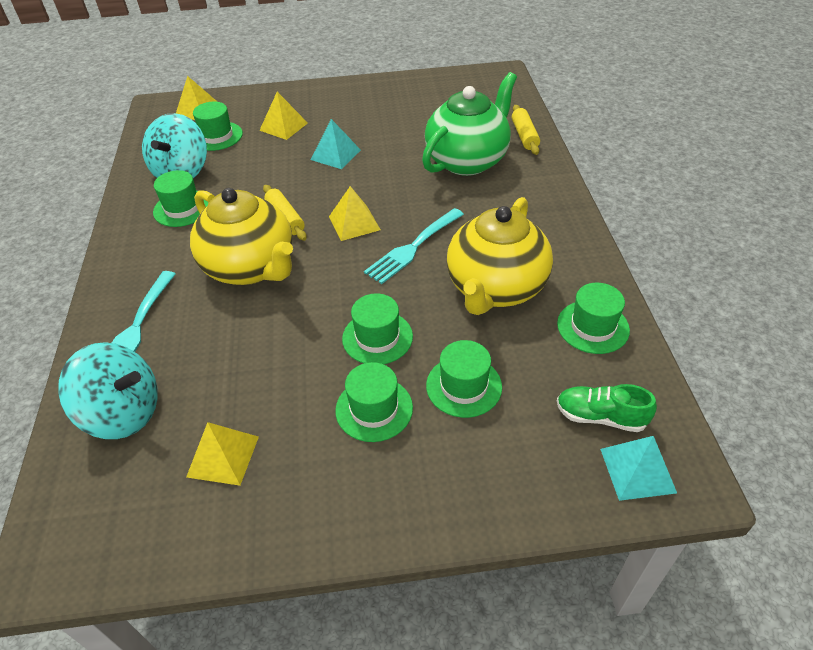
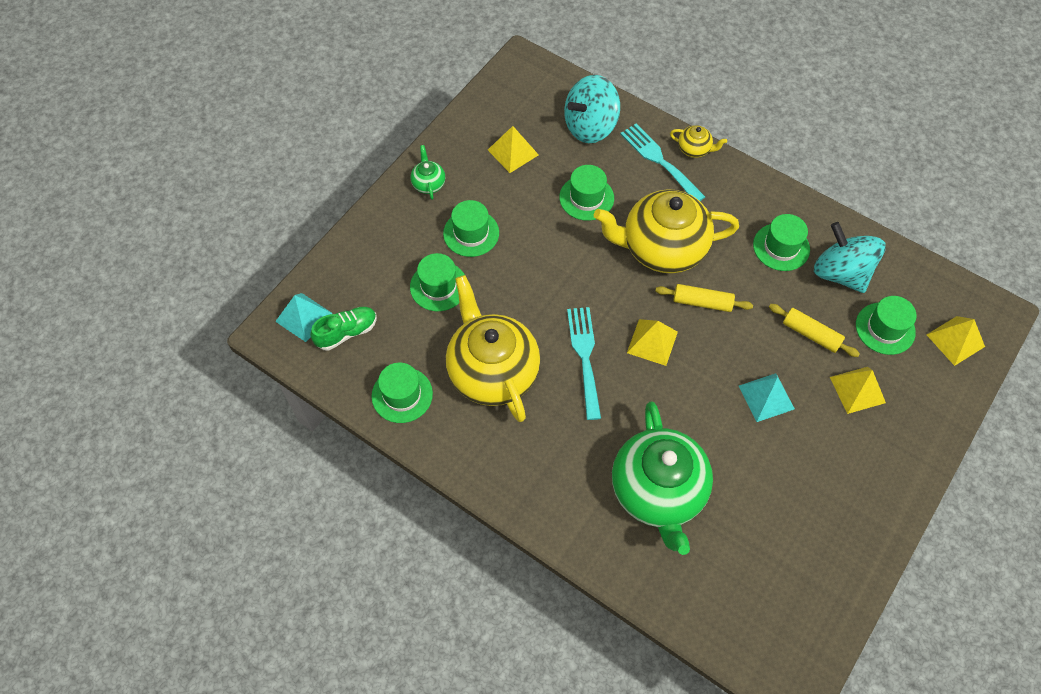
camera: 130 degrees right, 15 degrees up
green hat [342,293,413,364] -> green hat moved to [559,165,614,221]
yellow rolling pin [512,105,540,155] -> yellow rolling pin moved to [769,304,860,357]
none -> green teapot [410,145,445,200]
none -> yellow teapot [670,125,727,158]

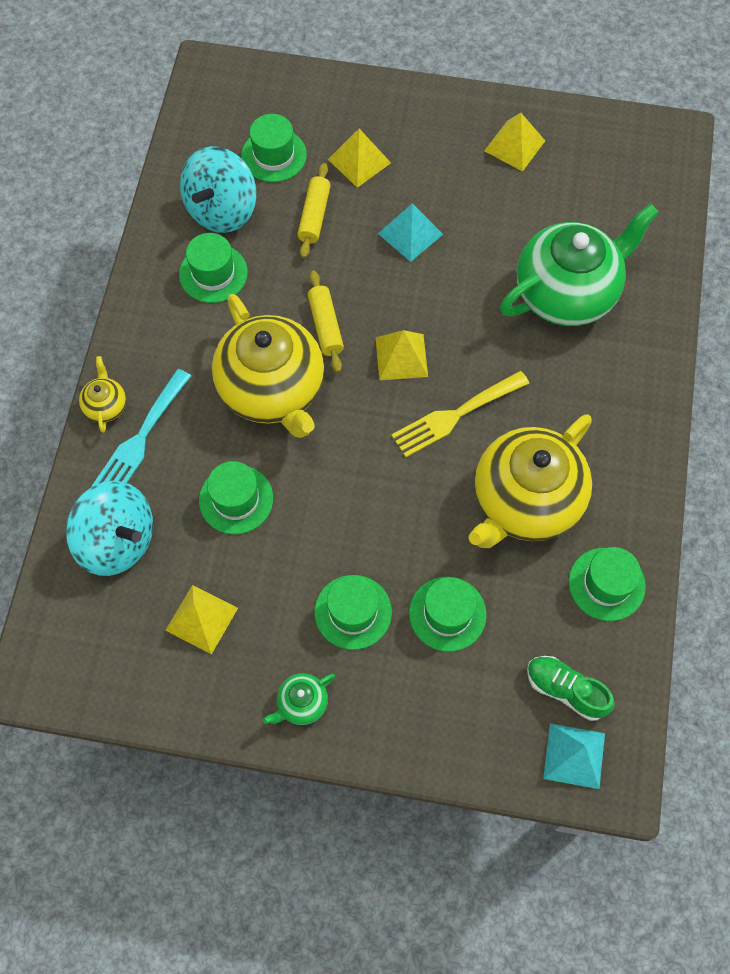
camera: 115 degrees left, 5 degrees up
turquoise fork [567,307,601,420] -> yellow fork [391,371,530,457]
yellow pyramid [927,316,985,366] -> yellow pyramid moved to [484,113,545,171]

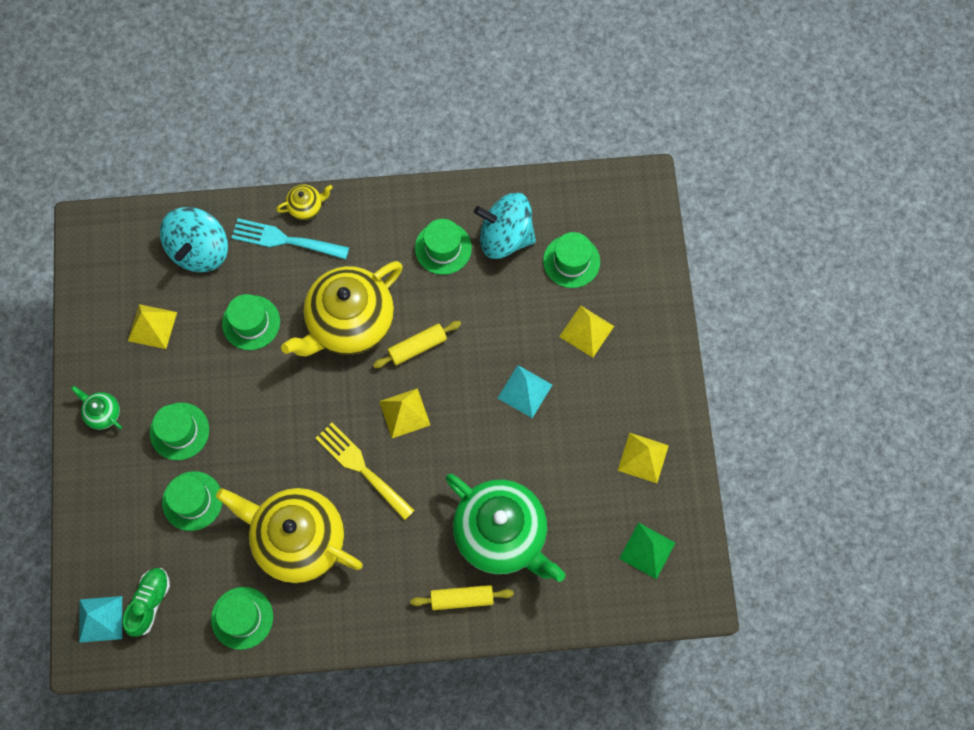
camera: 75 degrees right, 5 degrees up
yellow rolling pin [297,163,331,258] -> yellow rolling pin moved to [410,585,514,610]
none -> green pyramid [619,522,675,579]

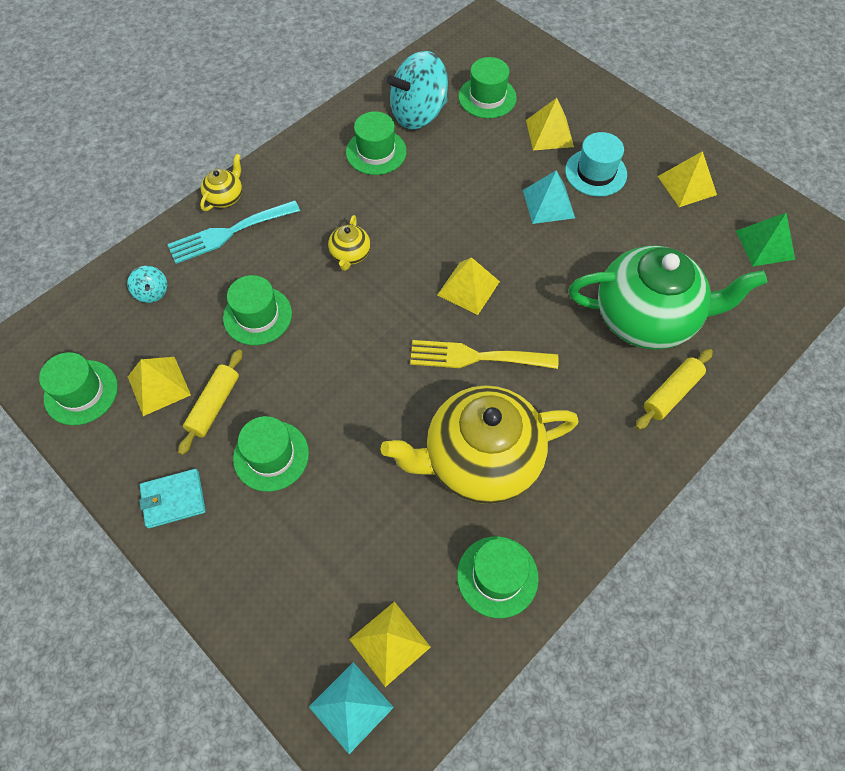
camera: 40 degrees left, 10 degrees down
green teapot [71,386,122,430] -> turquoise wallet [139,469,206,528]
green shoe [123,568,170,637] -> yellow pyramid [349,602,431,687]
turquoise spinning top [160,207,228,272] -> turquoise spinning top [127,266,167,303], size x0.44
green hat [162,471,222,531] -> green hat moved to [39,352,118,425]
yellow teapot [281,261,403,357] -> yellow teapot [328,215,371,271], size x0.42
yellow rolling pin [373,321,461,368] -> yellow rolling pin moved to [178,350,243,455]
none -> turquoise hat [565,132,627,197]

